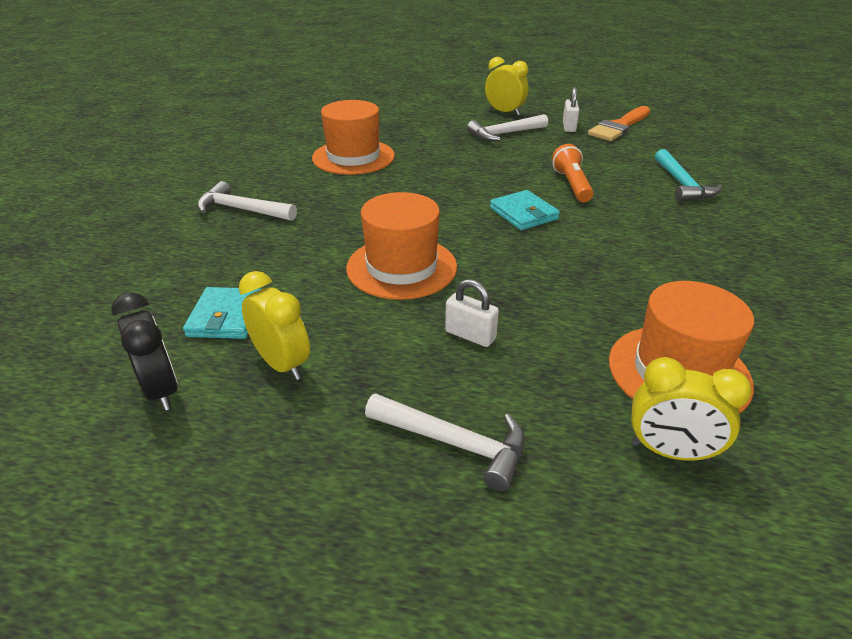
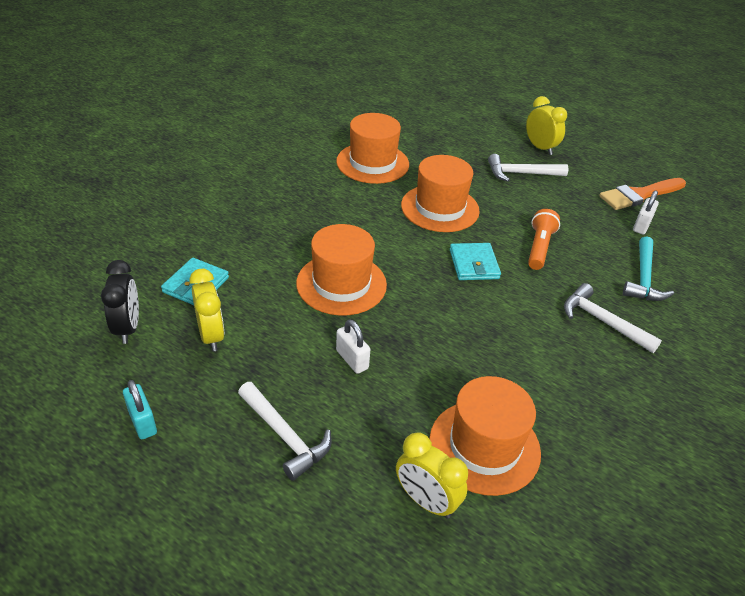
camera: 20 degrees right, 5 degrees up
white hammer [197,181,297,221] -> white hammer moved to [564,283,662,353]
white padlock [563,87,579,132] -> white padlock moved to [633,190,659,235]
none -> turquoise padlock [123,380,157,439]
none -> orange hat [401,155,480,232]

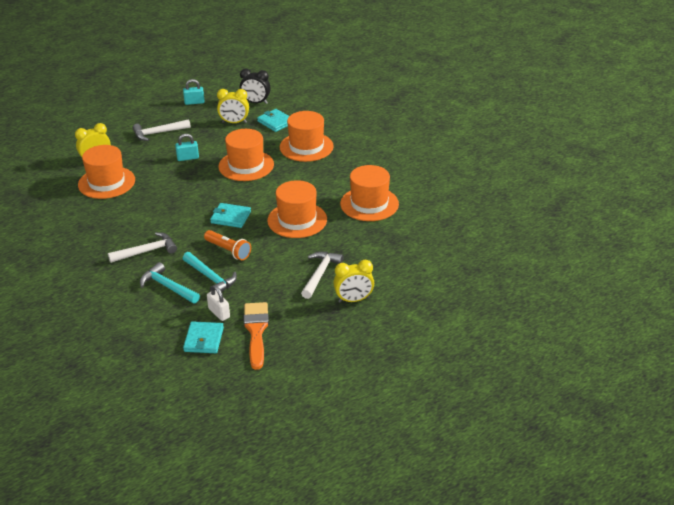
camera: 115 degrees right, 5 degrees down
white padlock [336,319,371,374] -> turquoise padlock [175,134,199,161]
none -> turquoise hammer [183,252,237,292]
none -> turquoise wallet [183,321,224,353]
none -> orange hat [280,111,334,162]

